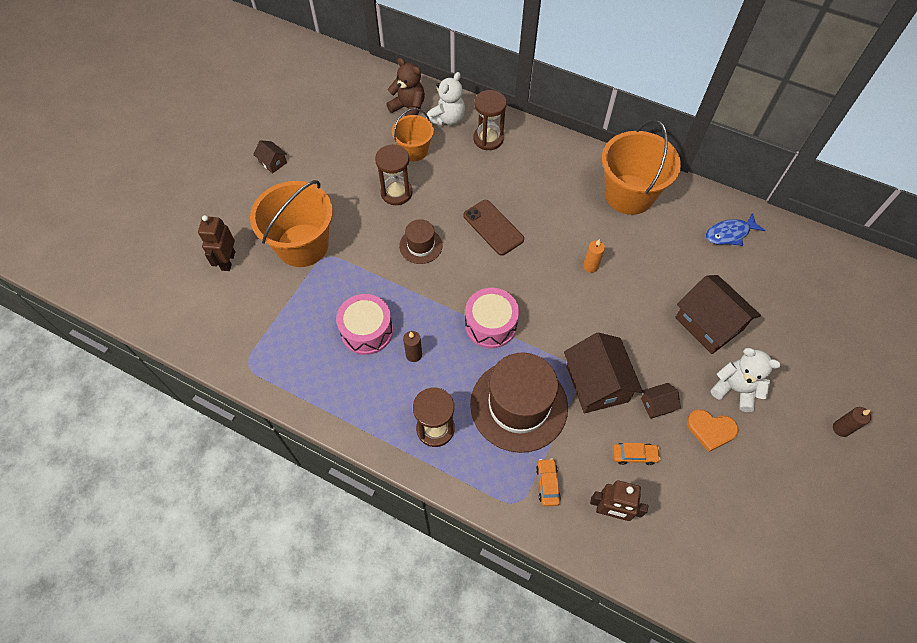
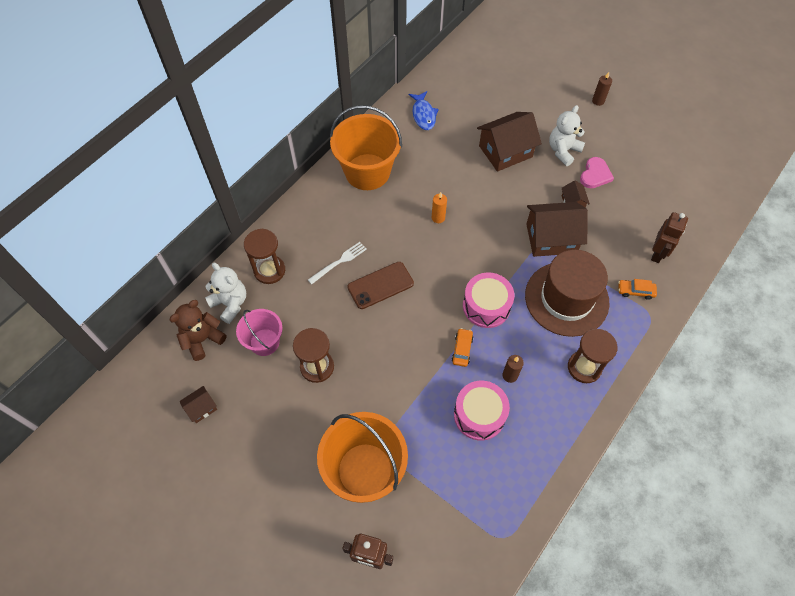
camera: 80 degrees left, 0 degrees up
brown house [253,140,287,173] -> brown house moved to [179,386,217,423]
orange bucket [392,108,434,161] -> pink bucket [236,309,283,356]
brown hat [399,219,442,264] -> none
orange car [613,443,661,465] -> orange car moved to [452,328,473,367]
orange heart [687,409,739,452] -> pink heart [580,157,614,188]
none -> white fork [308,242,367,284]

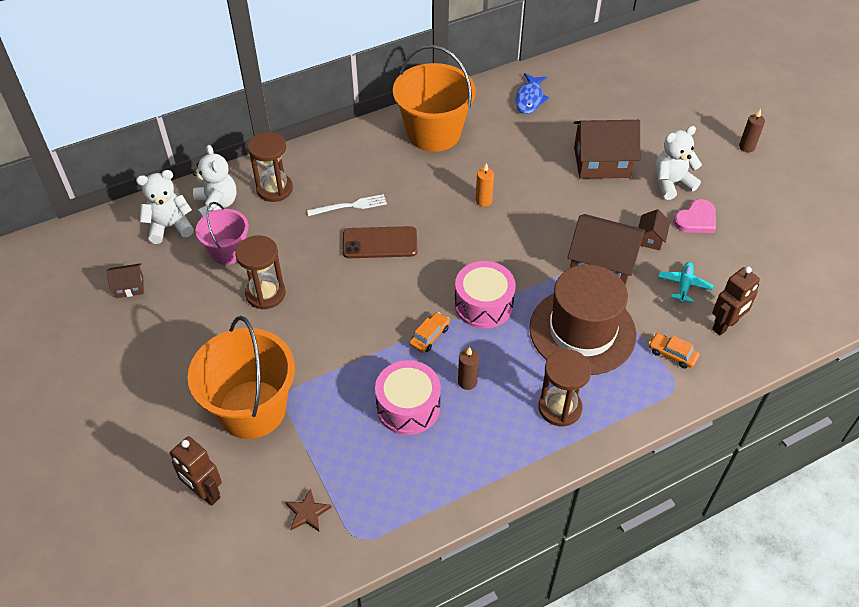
camera: 25 degrees right, 10 degrees down
brown teddy bear [170,300,227,361] -> white teddy bear [136,170,194,244]
none -> brown star [285,489,332,531]
none -> turquoise plane [658,262,713,303]

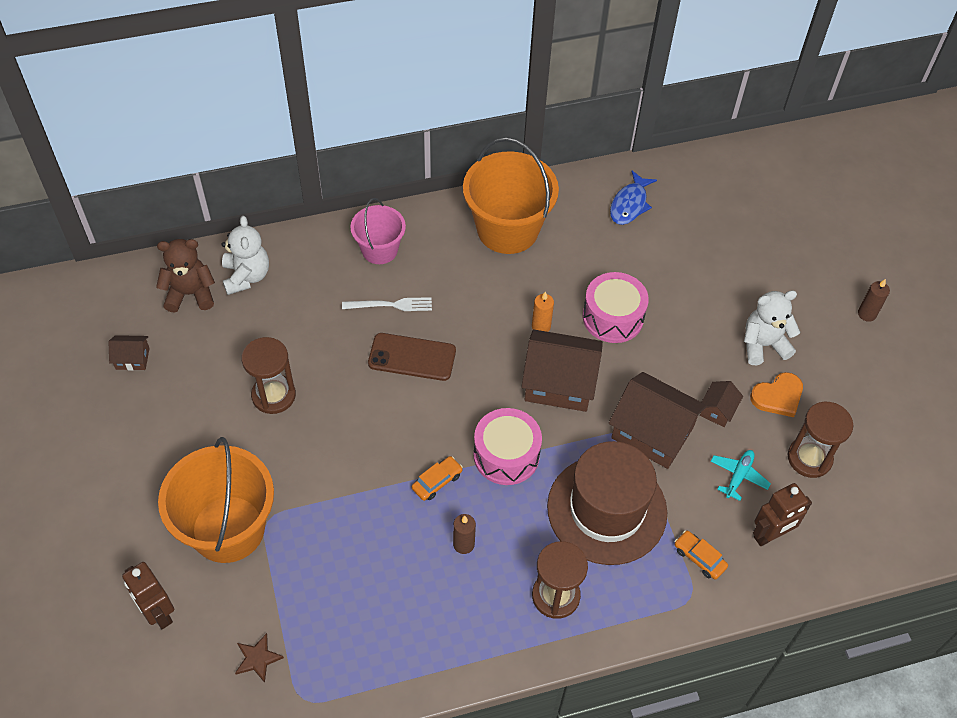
camera: 10 degrees right, 5 degrees up
white teddy bear [136,170,194,244] -> brown teddy bear [156,239,215,313]
pink bucket [196,202,249,265] -> pink bucket moved to [350,198,406,264]
brown hourglass [248,132,293,202] -> brown hourglass moved to [788,402,853,478]
pink drum [375,360,441,435] -> pink drum moved to [583,272,649,343]
brown house [574,120,640,179] -> brown house moved to [521,330,603,412]
pink heart [673,199,716,233] -> orange heart [750,372,803,417]

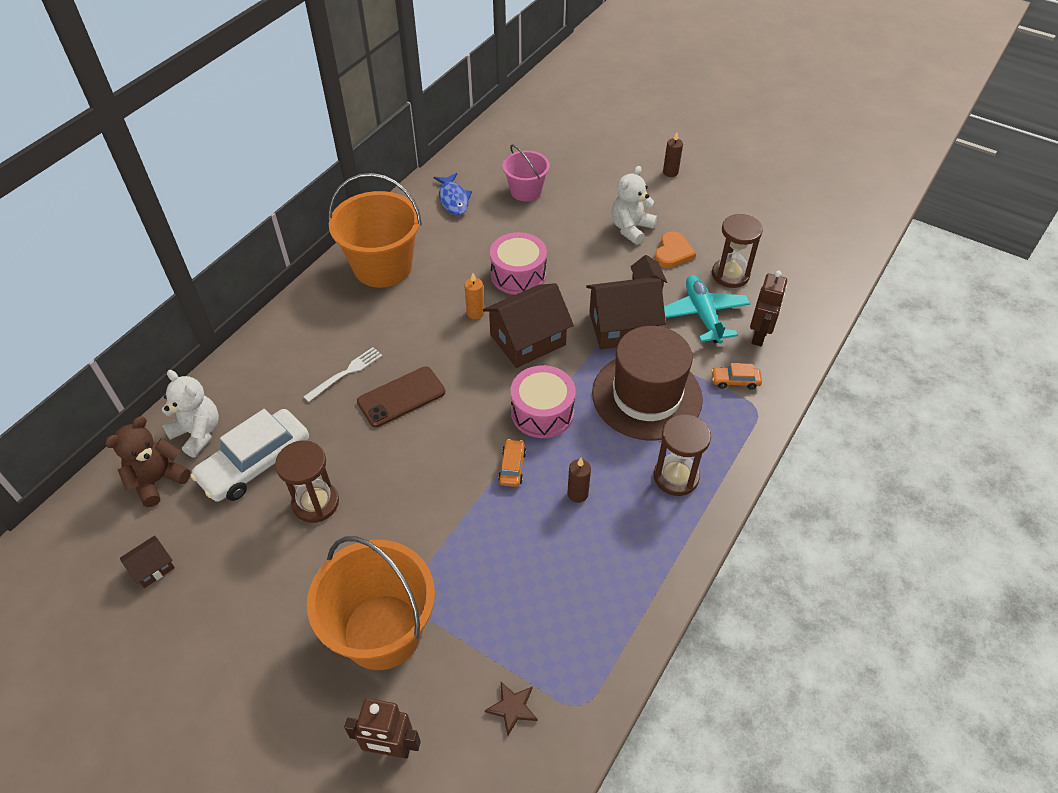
camera: 40 degrees left, 5 degrees down
pink bucket [350,198,406,264] -> pink bucket moved to [502,144,550,202]
turquoise plane [710,450,771,501] -> turquoise plane [664,275,750,344], size x1.73
none -> white car [190,409,309,502]

